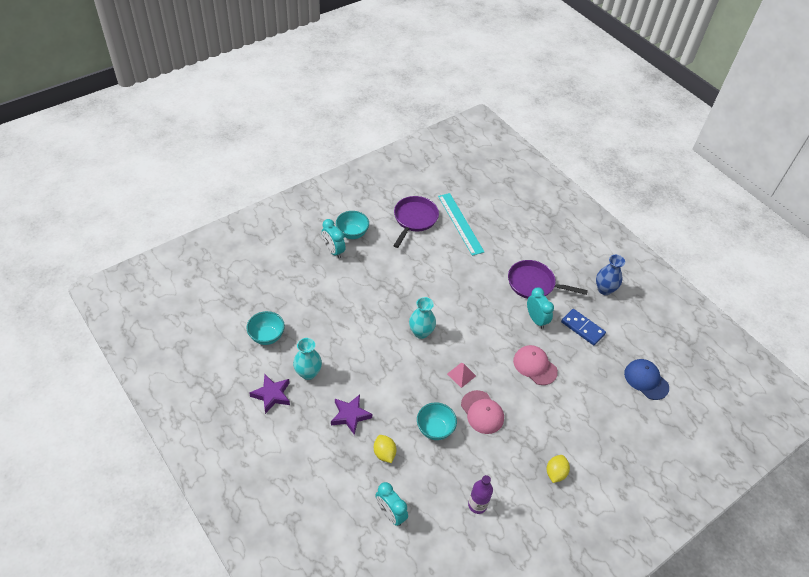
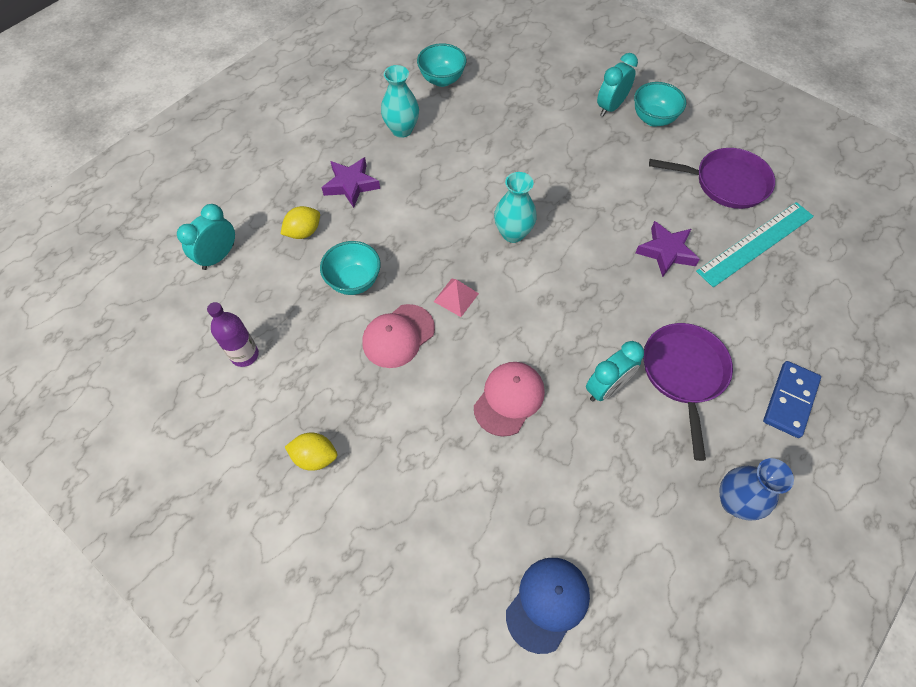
camera: 80 degrees right, 10 degrees up
purple star [249,375,290,414] -> purple star moved to [635,221,700,277]
blue domino [561,309,606,345] -> blue domino moved to [763,361,821,438]

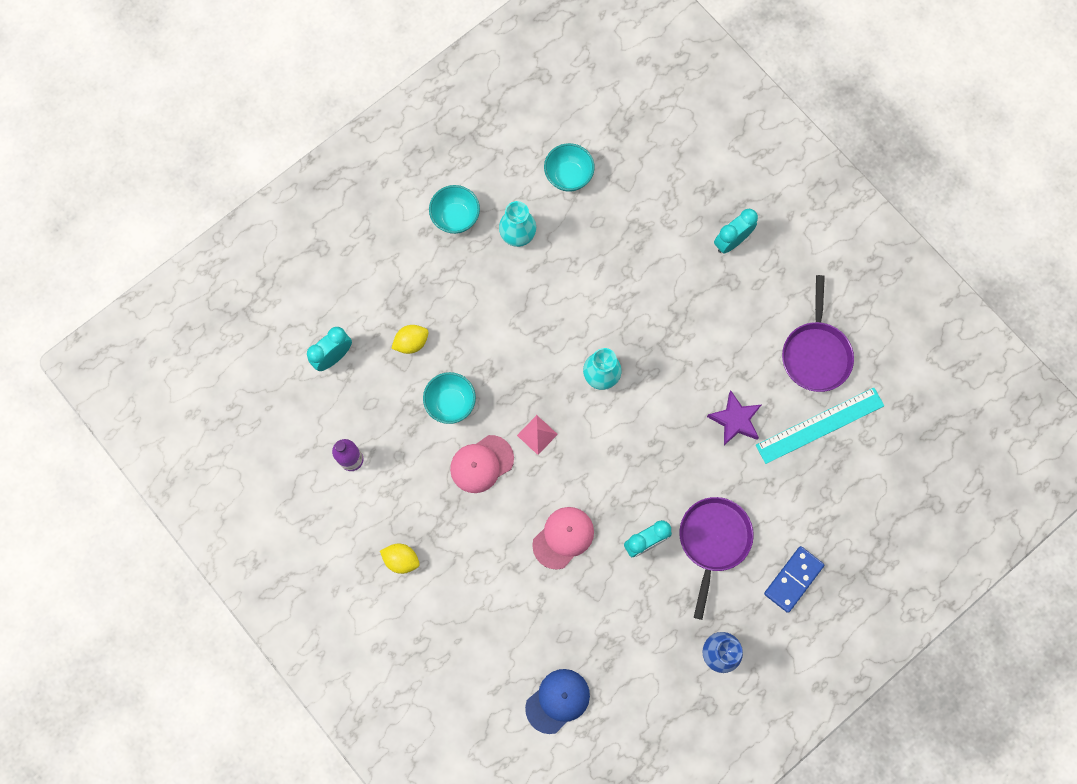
camera: 10 degrees right, 15 degrees up
purple star [322,157,380,208] -> none
turquoise bowl [634,82,686,127] -> turquoise bowl moved to [429,185,480,234]
purple pan [649,148,775,209] -> purple pan turned 75 degrees clockwise [782,275,854,392]

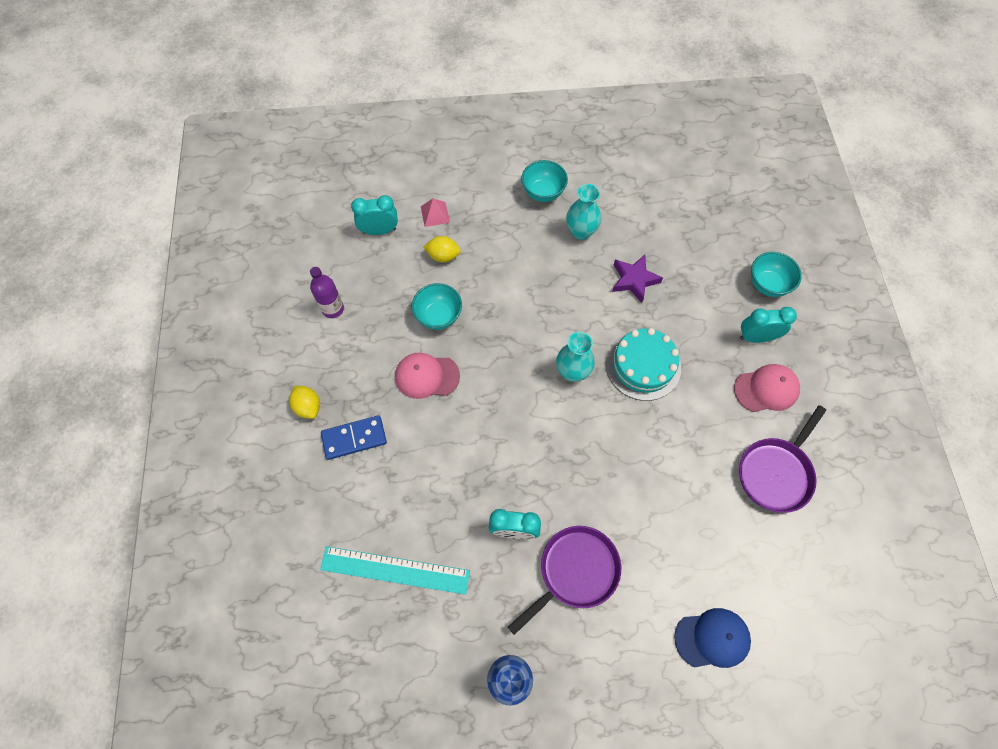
camera: 35 degrees right, 10 degrees down
pink pyramid [517,415,558,455] -> pink pyramid moved to [421,198,450,227]
blue cap [525,669,590,734] -> blue cap moved to [674,608,751,668]
pink cap [532,507,594,570] -> pink cap moved to [734,364,800,412]
turquoise bowl [544,143,595,192] -> turquoise bowl moved to [751,252,802,297]
purple star [707,391,761,445] -> purple star moved to [612,255,663,303]
turquoise ruler [756,388,884,464] -> turquoise ruler moved to [320,546,470,595]
blue domino [764,546,824,613] -> blue domino moved to [321,415,387,460]
none -> turquoise cake [606,328,681,401]

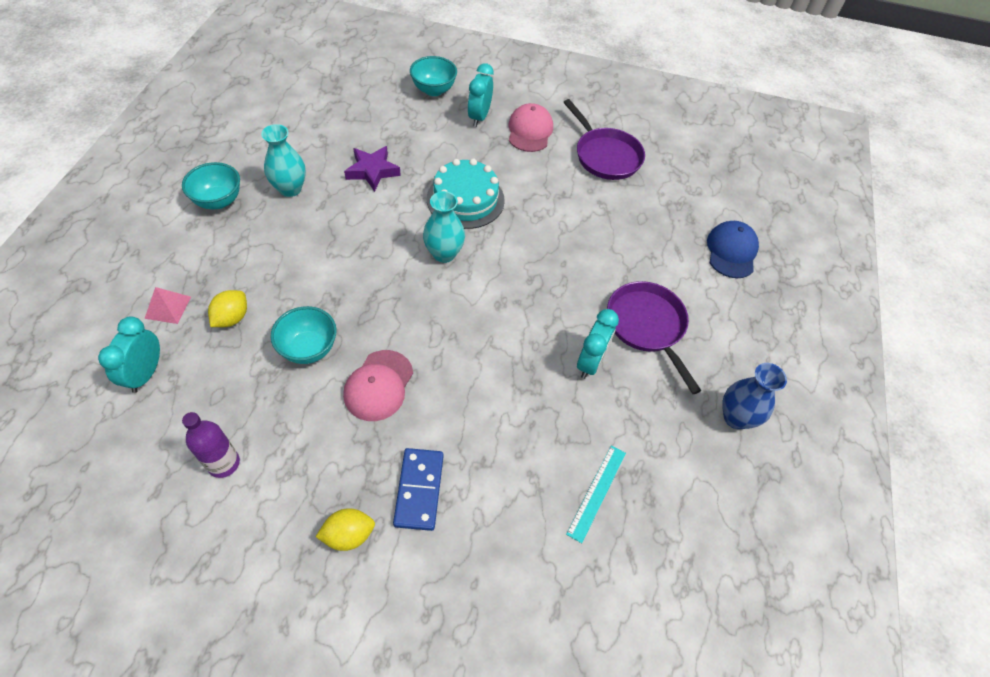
camera: 75 degrees left, 10 degrees down
turquoise ruler [320,546,470,595] -> turquoise ruler [566,445,626,543], size x0.60

